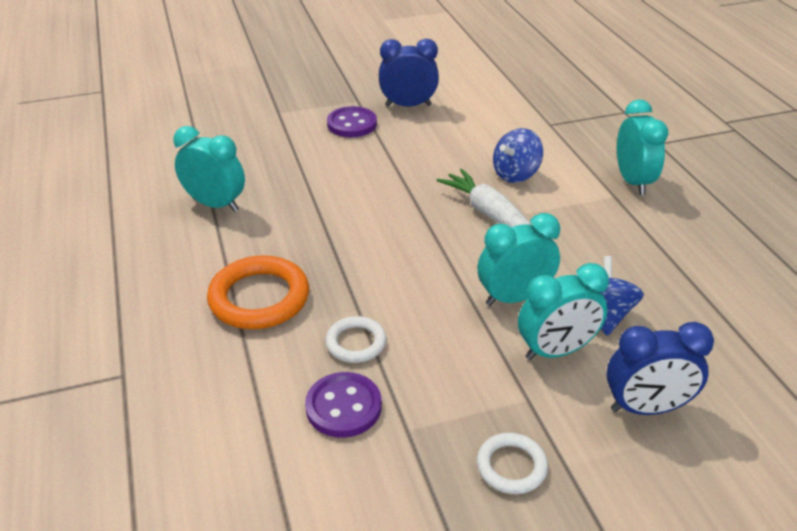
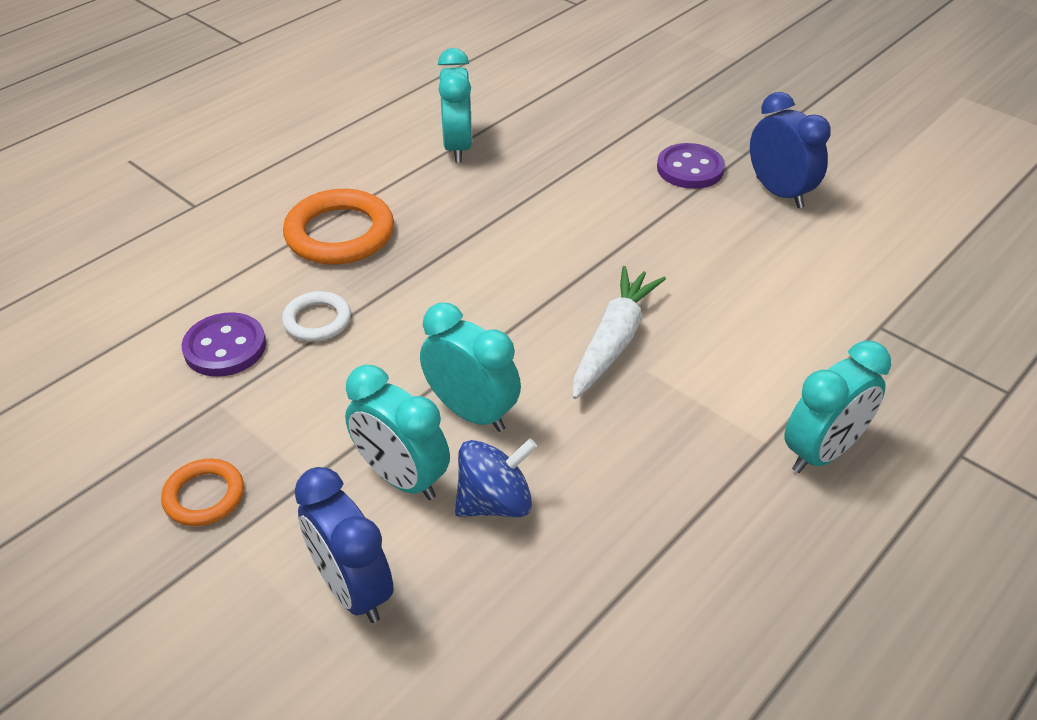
camera: 60 degrees right, 5 degrees up
white ring [477,433,548,494] -> orange ring [161,459,244,526]
blue spinning top [493,128,543,183] -> none

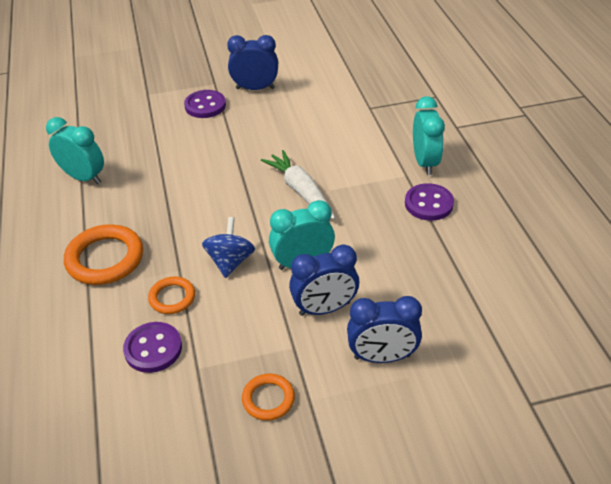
camera: 55 degrees left, 0 degrees up
white ring [282,291,351,342] -> orange ring [148,277,195,314]
turquoise clock [345,365,450,500] -> blue clock [289,245,359,316]
blue spinning top [455,438,538,517] -> blue spinning top moved to [202,217,255,278]
none -> purple button [405,183,454,221]

